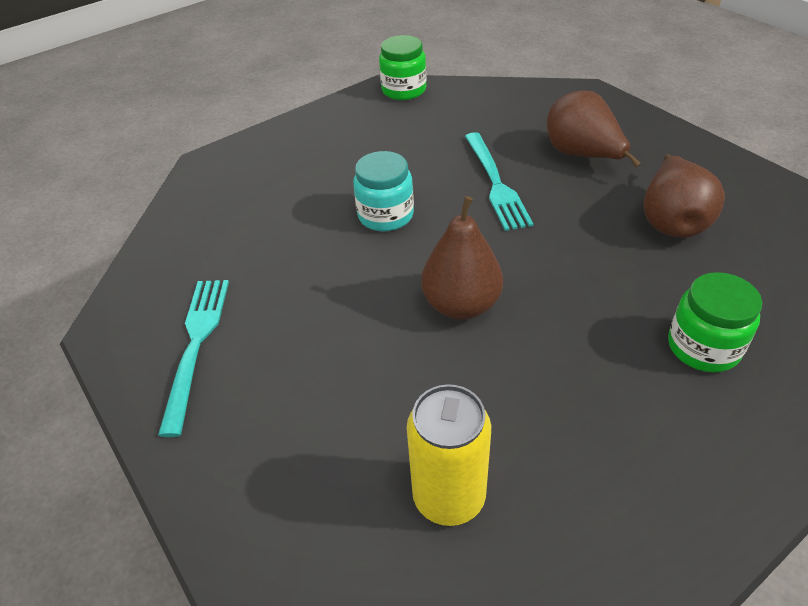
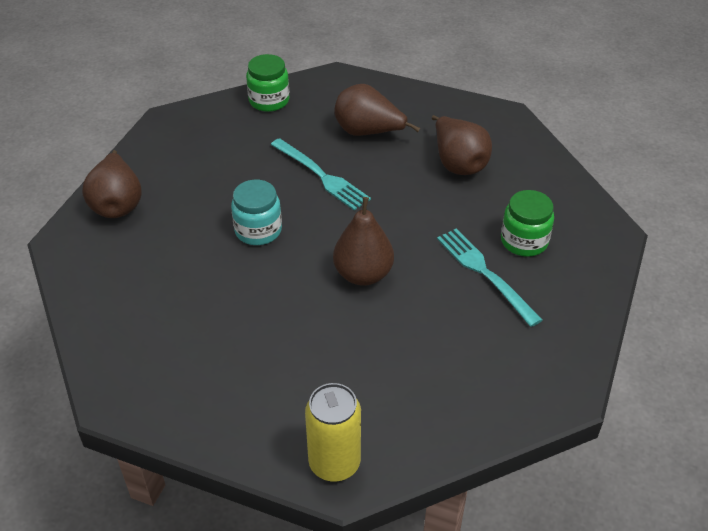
camera: 35 degrees left, 0 degrees up
turquoise fork [158,280,229,437] -> turquoise fork moved to [437,228,542,327]
green jar [379,35,427,100] -> green jar moved to [246,54,290,112]
yellow can [407,384,491,526] -> yellow can moved to [305,383,361,482]
none -> brown pear [82,150,142,218]

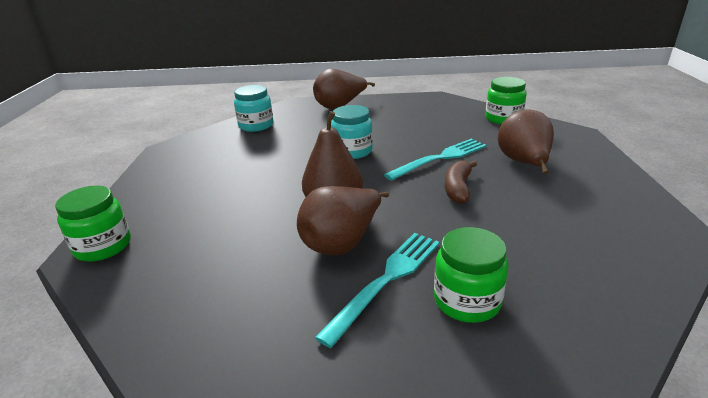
camera: 70 degrees right, 15 degrees down
turquoise fork [271,138,371,211] -> turquoise fork turned 150 degrees counterclockwise [384,139,486,181]
yellow can [305,383,361,482] -> green jar [55,185,131,262]
brown pear [432,115,492,175] -> brown pear moved to [297,186,389,255]
none -> turquoise jar [234,85,273,132]
none -> brown banana [445,160,477,204]

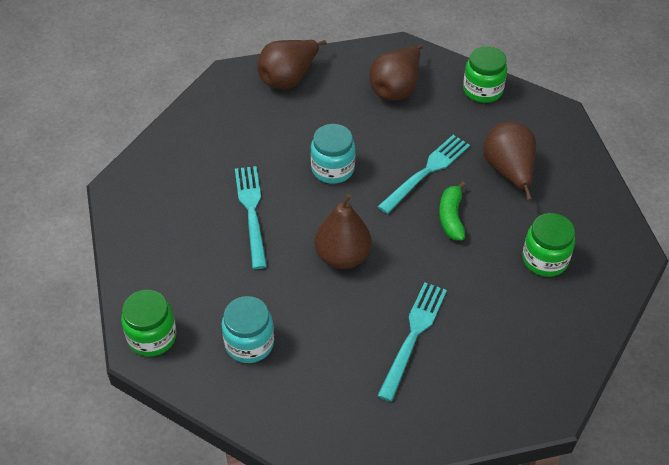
camera: 15 degrees left, 20 degrees up
turquoise jar [234,85,273,132] -> turquoise jar moved to [221,296,274,363]
brown pear [297,186,389,255] -> brown pear moved to [369,44,423,101]
green jar [434,227,509,323] -> green jar moved to [522,213,575,277]
brown banana [445,160,477,204] -> green banana [439,181,466,240]
none -> turquoise fork [235,166,267,269]

